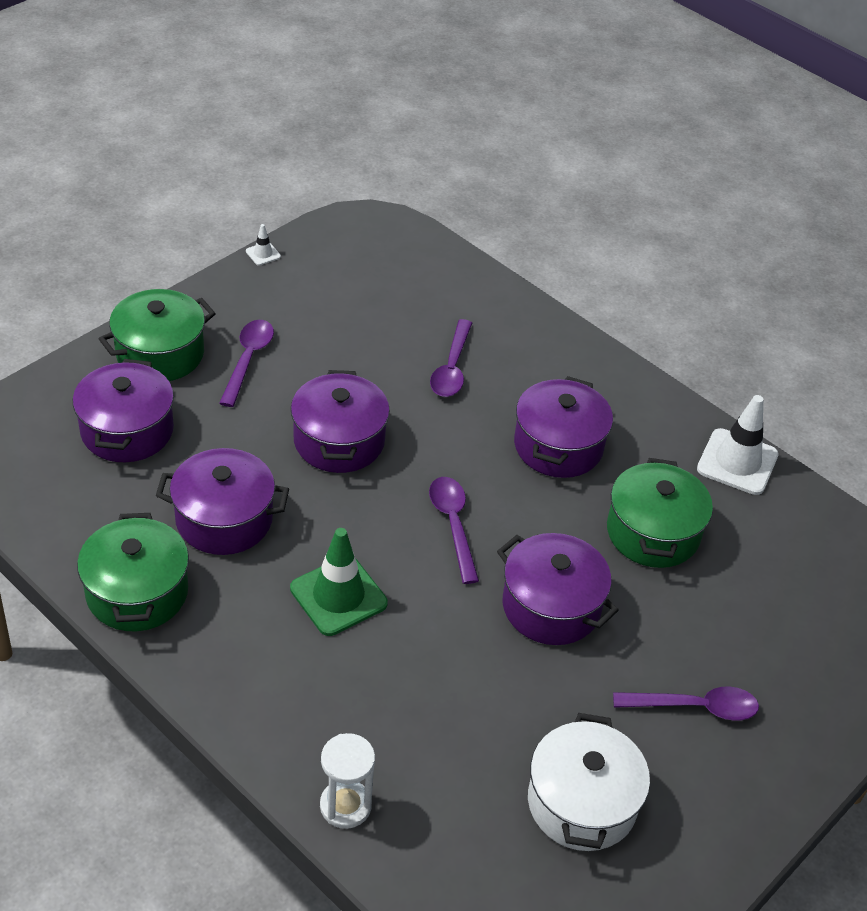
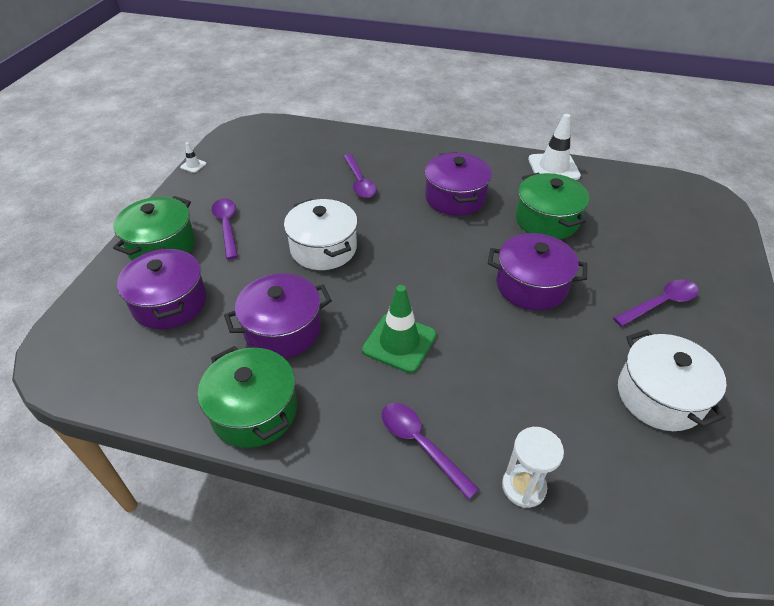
camera: 25 degrees left, 0 degrees up
purple pot [291,370,390,473] -> white pot [284,199,358,270]
purple spoon [429,477,479,584] -> purple spoon moved to [382,403,479,500]

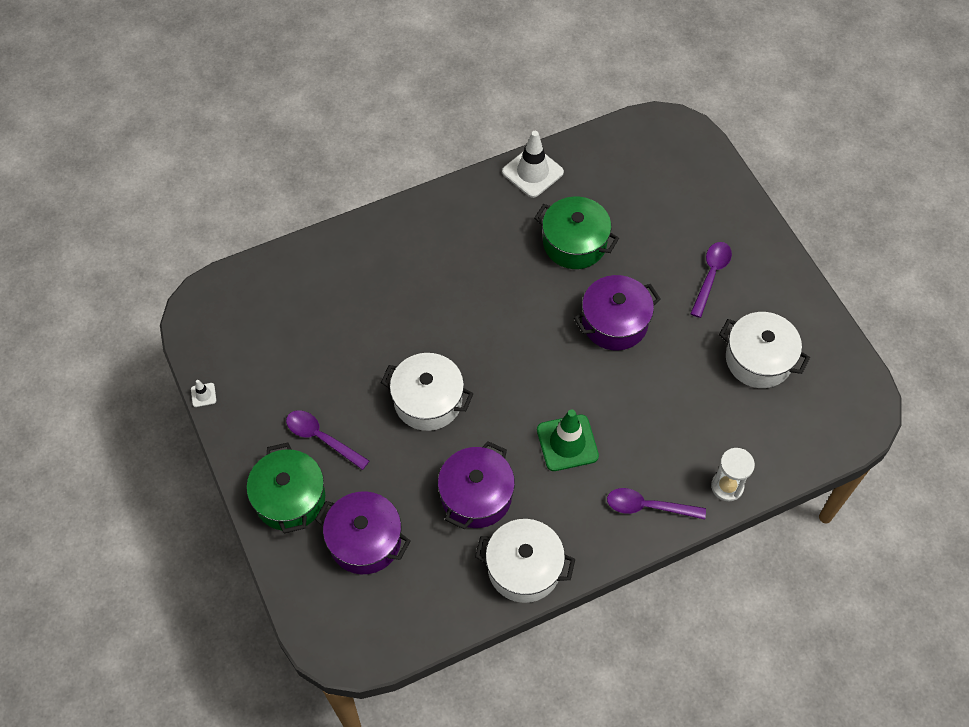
camera: 40 degrees left, 15 degrees up
green pot [198,346,297,448] -> white pot [475,519,575,603]
purple spoon [343,154,377,198] -> none
purple pot [425,152,492,216] -> none

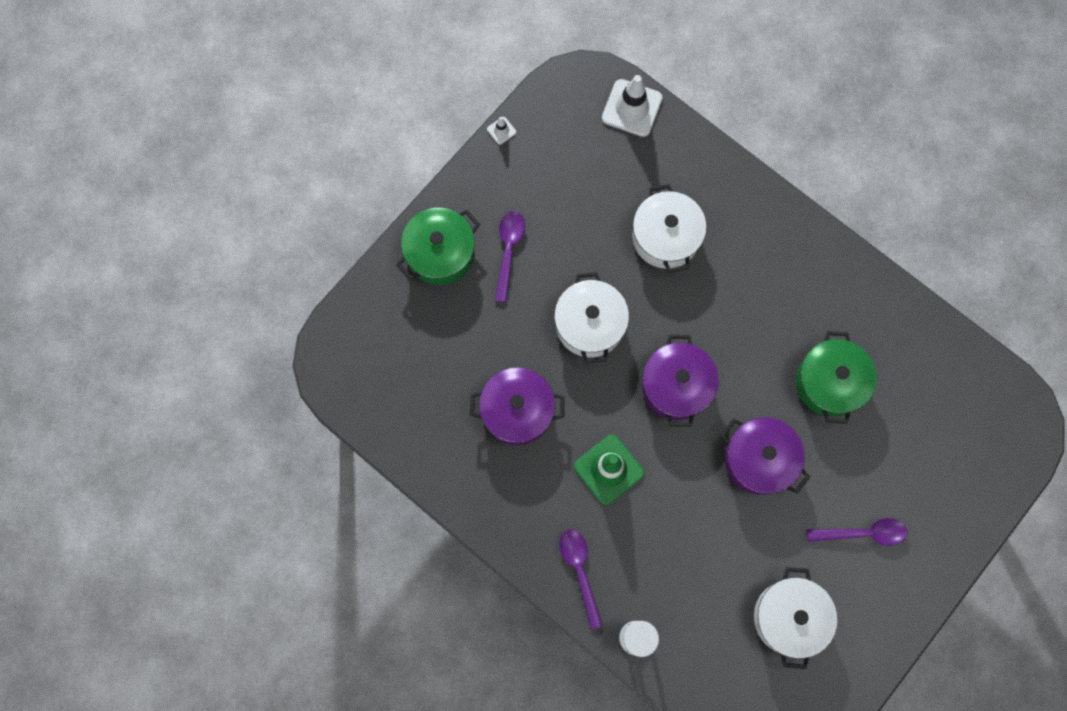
camera: 65 degrees right, 15 degrees up
purple pot [315,491,410,574] -> purple pot moved to [642,335,719,427]
white pot [475,519,575,603] -> white pot moved to [632,184,707,273]
white traffic cone [502,131,564,198] -> white traffic cone moved to [602,75,663,137]

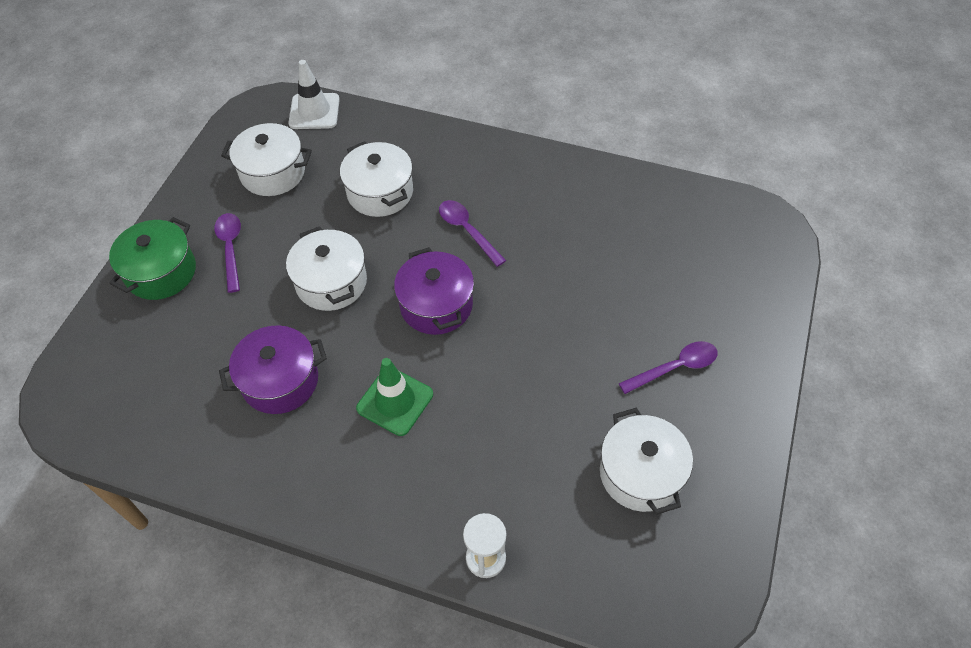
camera: 20 degrees left, 20 degrees down
white traffic cone [487,117,516,145] -> none
purple spoon [559,529,603,629] -> purple spoon moved to [439,200,506,267]
purple pot [721,417,810,495] -> none
green pot [796,331,877,424] -> none
none -> white pot [221,123,312,196]

